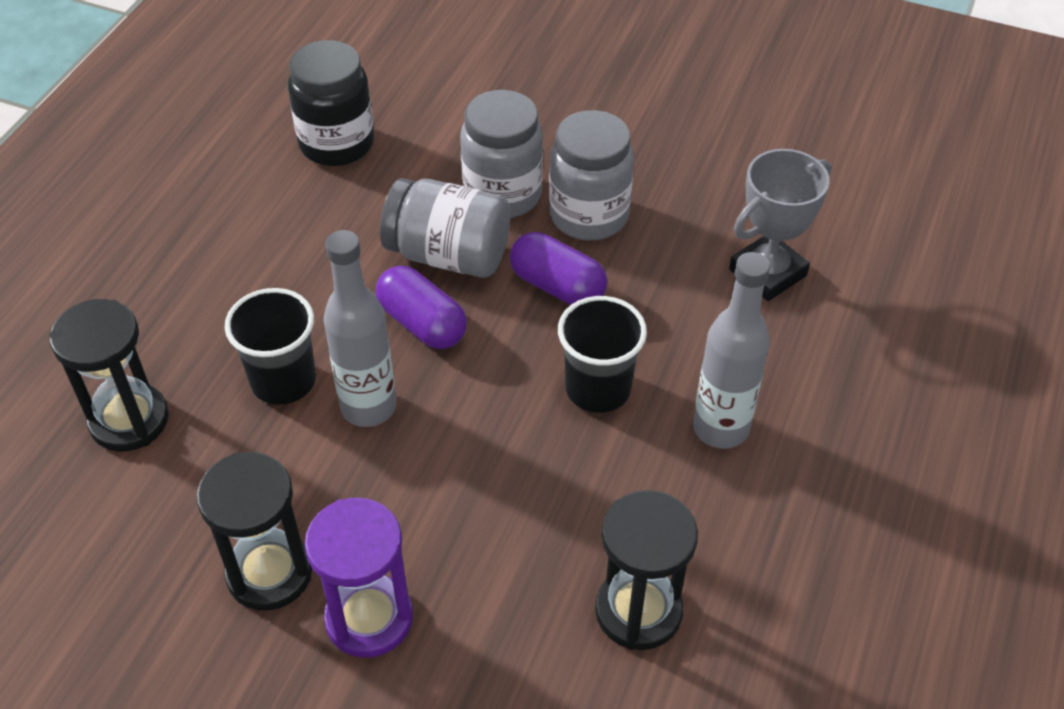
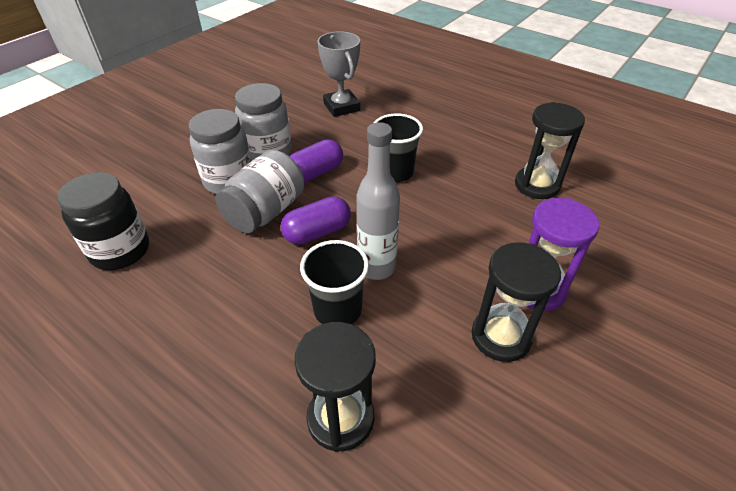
camera: 75 degrees left, 5 degrees down
grey bottle [693,252,770,449] -> none

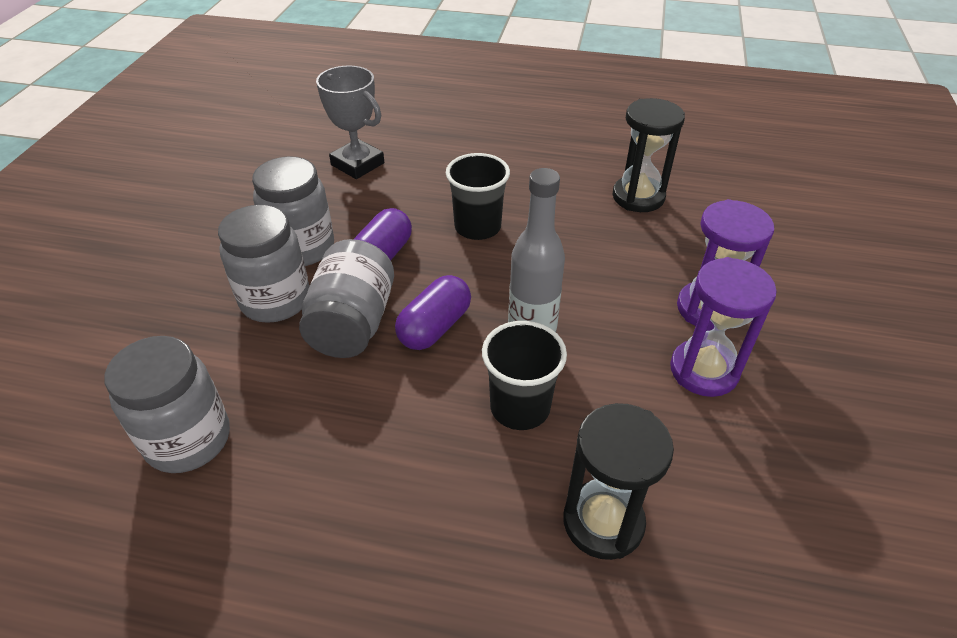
camera: 25 degrees left, 0 degrees up
black jar [57,172,149,270] -> grey jar [104,336,230,473]
black hourglass [472,242,561,362] -> purple hourglass [670,257,777,397]

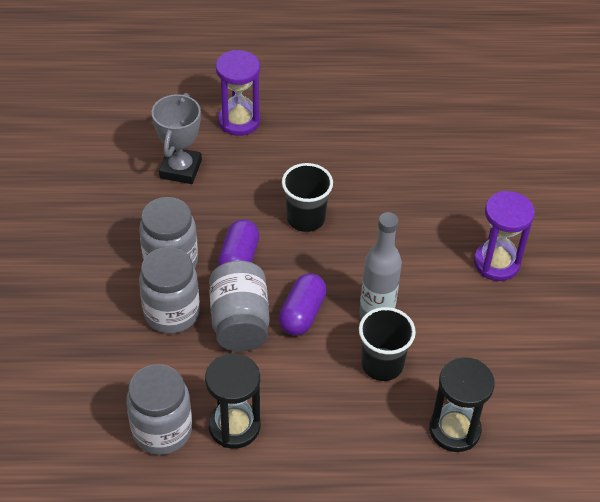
camera: 15 degrees left, 5 degrees up
grey trophy [316,66,384,179] -> grey trophy turned 75 degrees clockwise [152,93,202,184]
black hourglass [612,98,685,212] -> black hourglass moved to [205,354,260,449]
purple hourglass [670,257,777,397] -> purple hourglass moved to [216,50,260,136]

